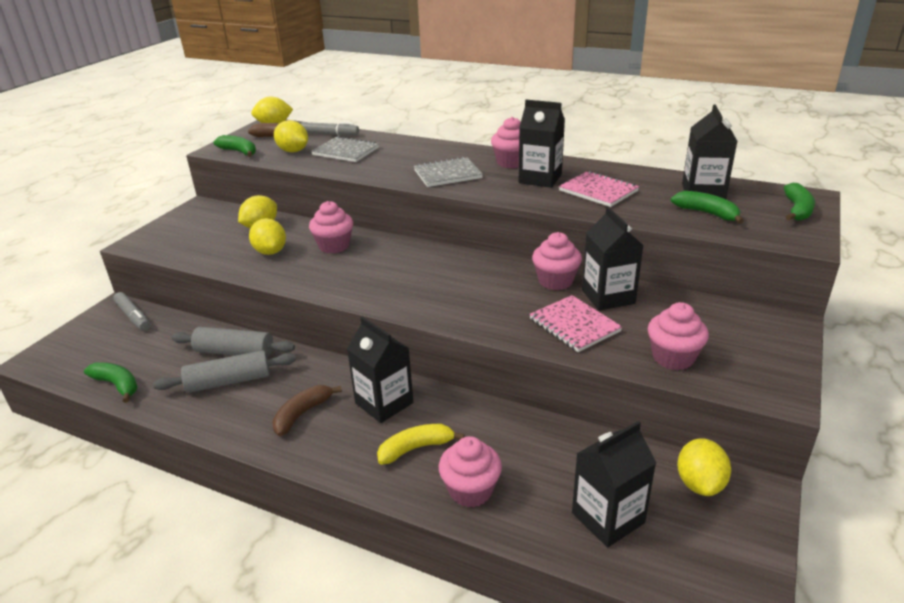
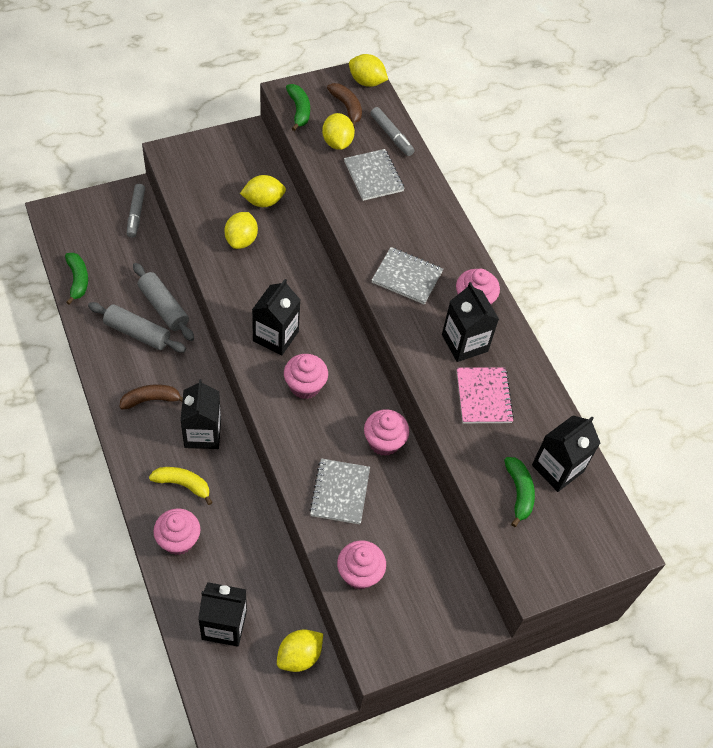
camera: 35 degrees right, 25 degrees up
pink cupcake [309,201,353,254] -> pink cupcake moved to [284,354,328,399]
pink notebook [529,295,622,352] -> grey notebook [309,458,370,524]
black carton [582,207,643,311] -> black carton moved to [252,279,300,356]
green banana [784,183,815,221] -> none

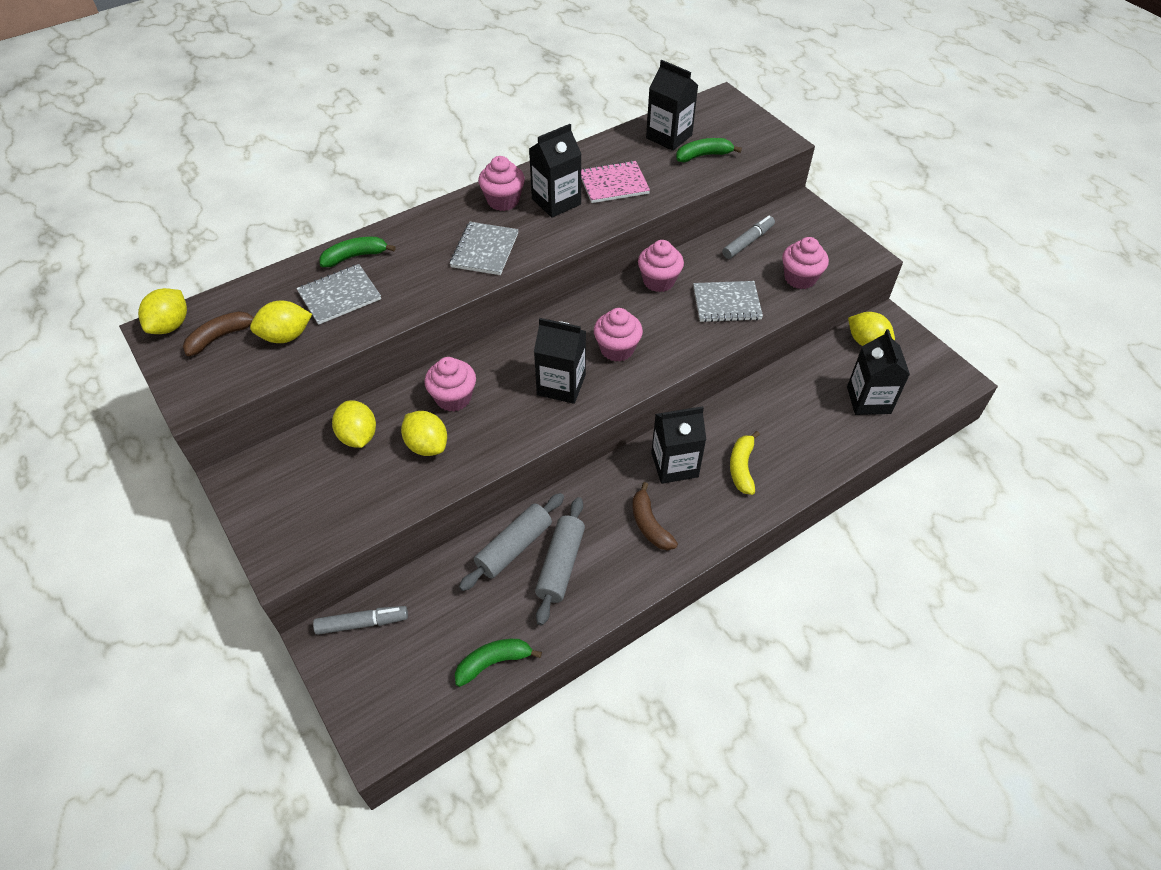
camera: 95 degrees left, 5 degrees down
pink cupcake [153,508,201,555] -> pink cupcake moved to [424,357,476,412]
yellow lemon [225,212,258,249] -> yellow lemon turned 45 degrees clockwise [401,411,447,456]
green banana [286,84,310,131] -> green banana moved to [319,237,396,267]
grey marker [370,107,414,156] -> grey marker moved to [722,216,775,259]

